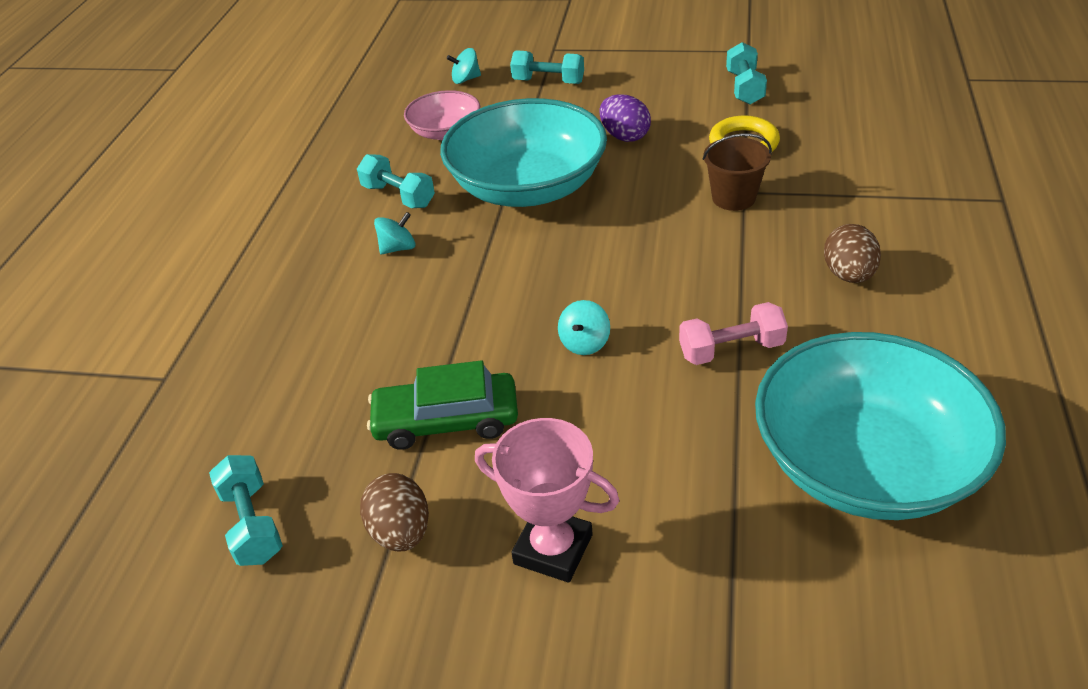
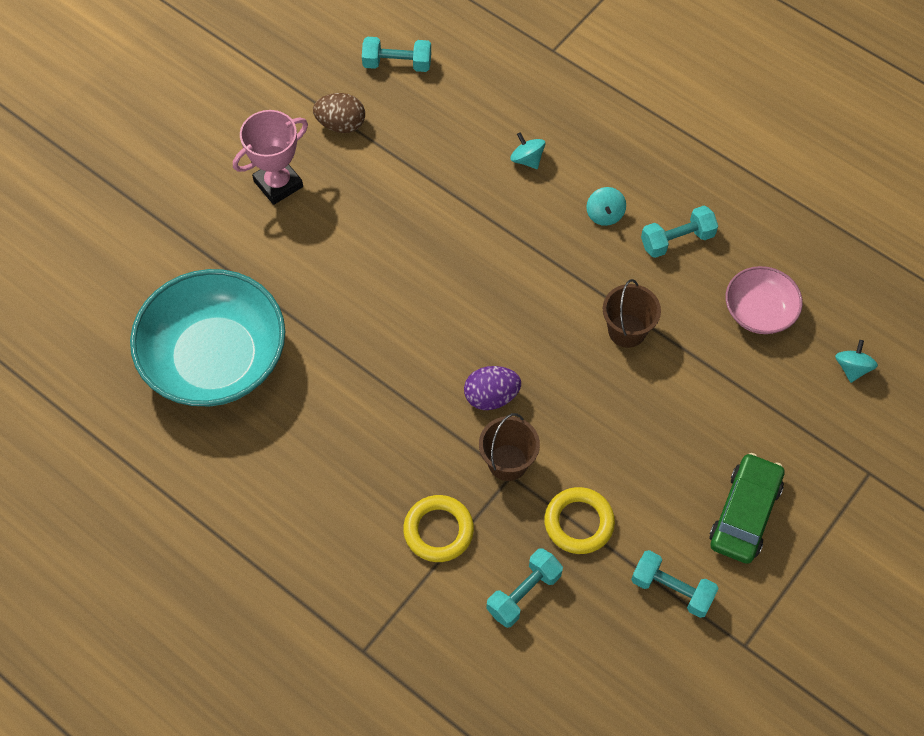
camera: 115 degrees right, 20 degrees up
green car [367,360,518,450] -> green car moved to [710,453,784,564]
turquoise bowl [440,98,607,207] -> brown bucket [603,279,661,348]
turquoise dumbbell [510,50,584,84] -> turquoise dumbbell moved to [486,548,563,628]
turquoise spinning top [558,300,610,355] -> turquoise spinning top moved to [510,132,545,169]
purple egg [600,94,651,142] -> purple egg moved to [464,366,521,410]
pink dumbbell [679,302,788,365] -> none
brown egg [824,224,881,283] -> none
none -> yellow ring [403,495,474,562]

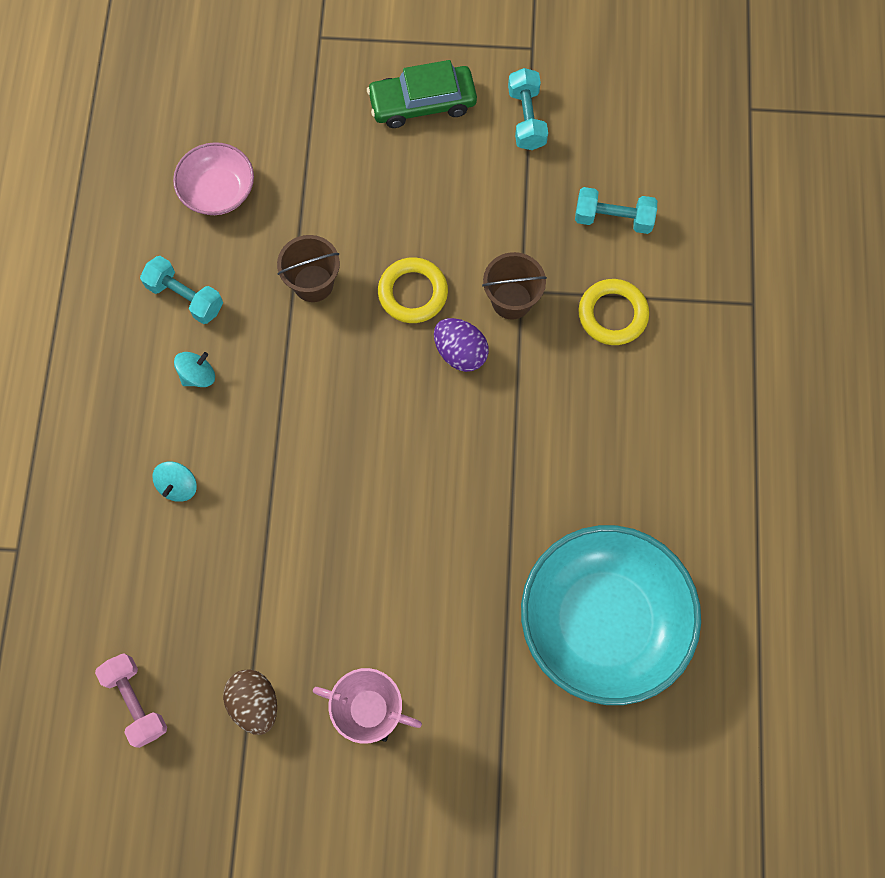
camera: 125 degrees left, 10 degrees up
turquoise dumbbell [362,37,431,72] -> pink dumbbell [95,653,167,748]
yellow ring [544,487,615,554] -> yellow ring moved to [378,257,448,323]
turquoise spinning top [835,340,878,383] -> none

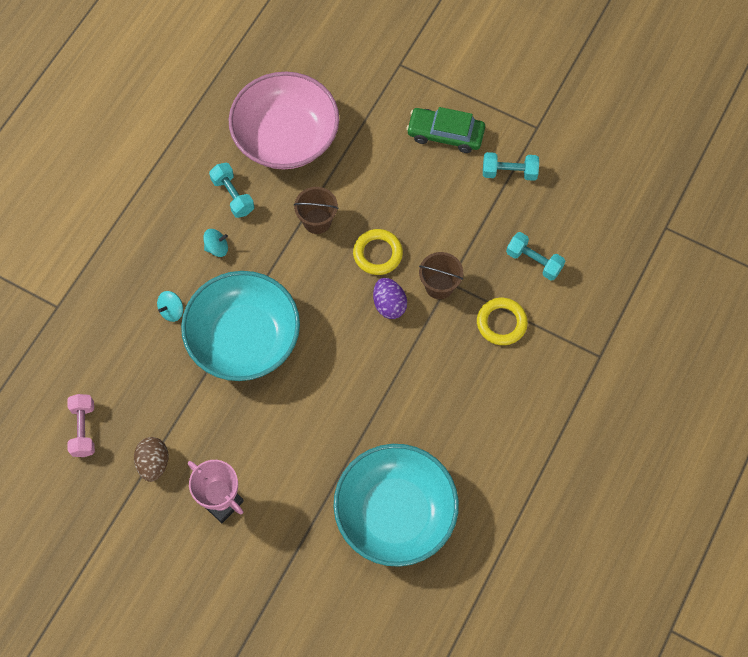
camera: 25 degrees right, 5 degrees down
pink bowl [173,142,254,215] -> pink bowl [229,72,339,169], size x1.95
turquoise dumbbell [508,68,548,150] -> turquoise dumbbell turned 75 degrees clockwise [483,152,539,181]
none -> turquoise bowl [181,271,300,381]

